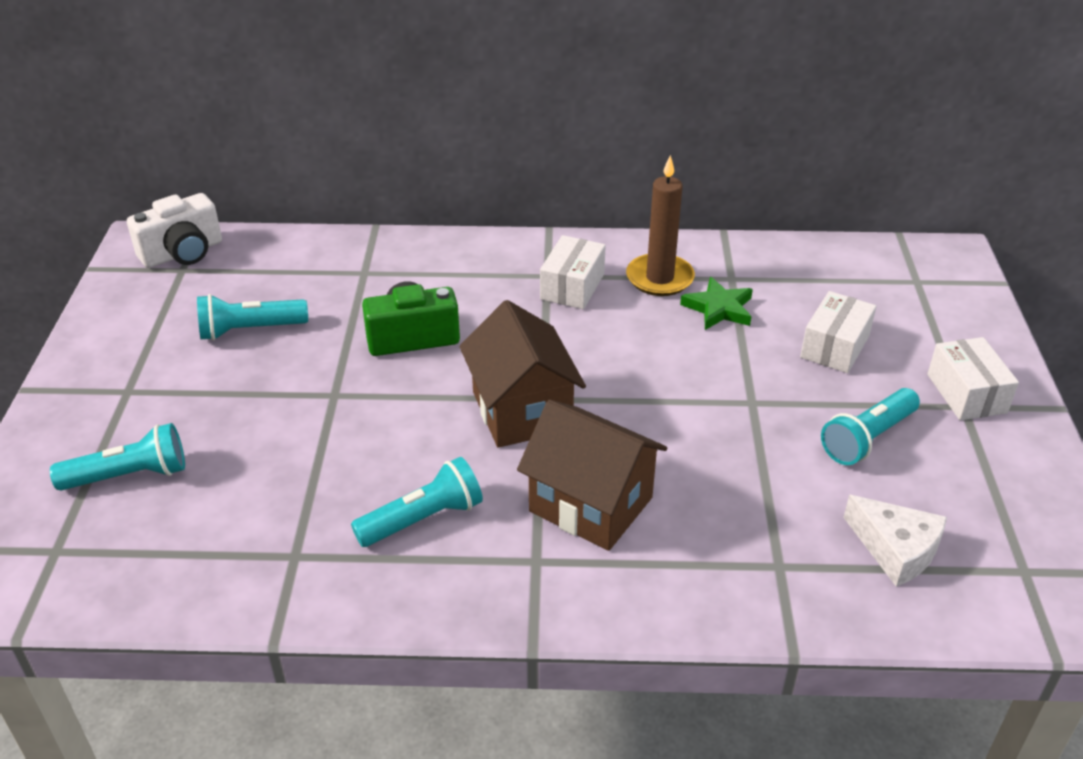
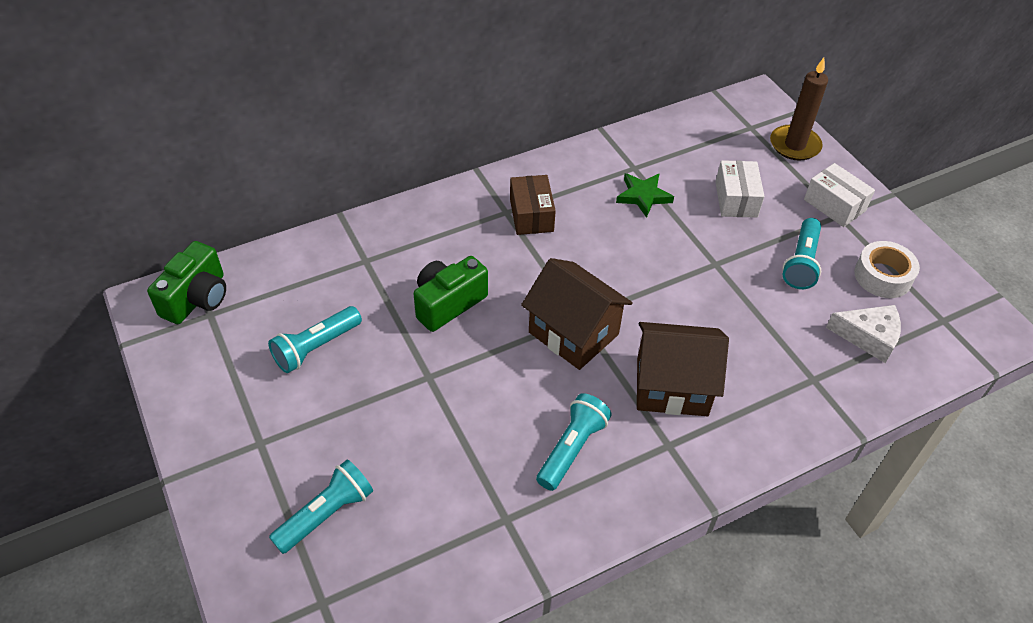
camera: 30 degrees left, 10 degrees up
white camera [127,193,222,268] -> green camera [147,241,226,324]
white box [540,235,606,309] -> brown box [510,175,556,235]
brown candle [626,155,695,296] -> brown candle moved to [770,58,828,161]
none -> white tape [854,241,920,298]

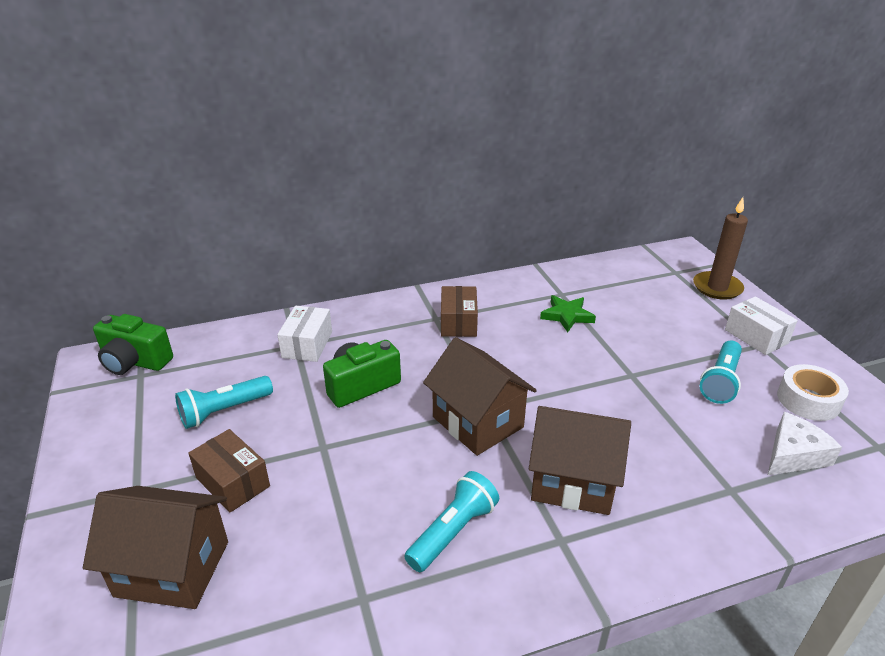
camera: 10 degrees right, 15 degrees down
green camera [147,241,226,324] -> green camera turned 75 degrees clockwise [93,314,173,375]
turquoise flashlight [269,459,373,554] -> brown house [83,486,228,609]
white box [715,160,765,218] -> white box moved to [277,306,332,362]
white cheese [826,305,901,363] -> white cheese turned 60 degrees counterclockwise [768,412,842,475]
none -> brown box [188,429,270,513]

